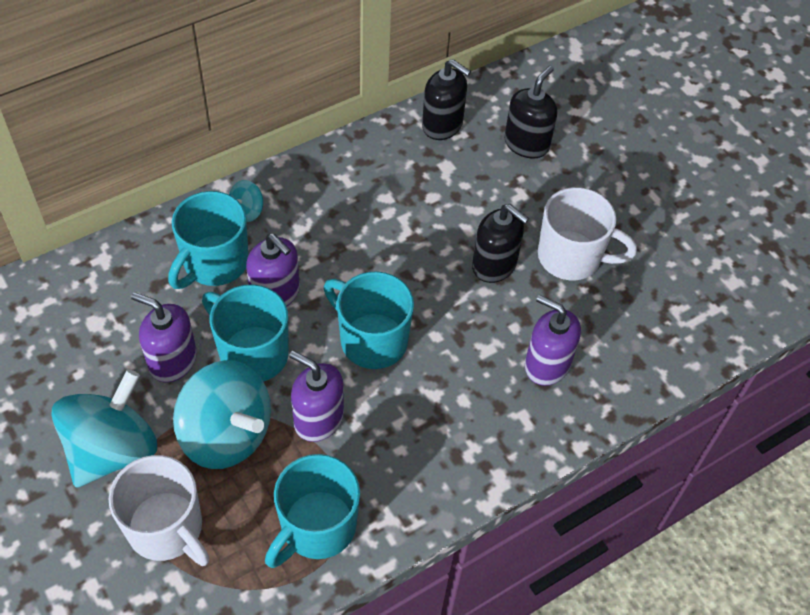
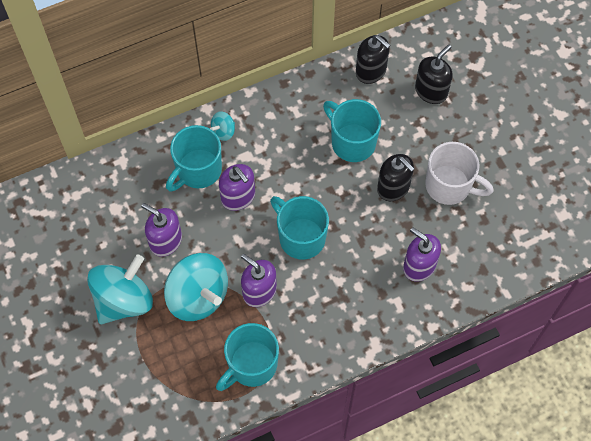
camera: 10 degrees right, 10 degrees up
white mug [109,455,210,566] -> none
turquoise mug [202,284,289,382] -> turquoise mug moved to [323,99,381,162]

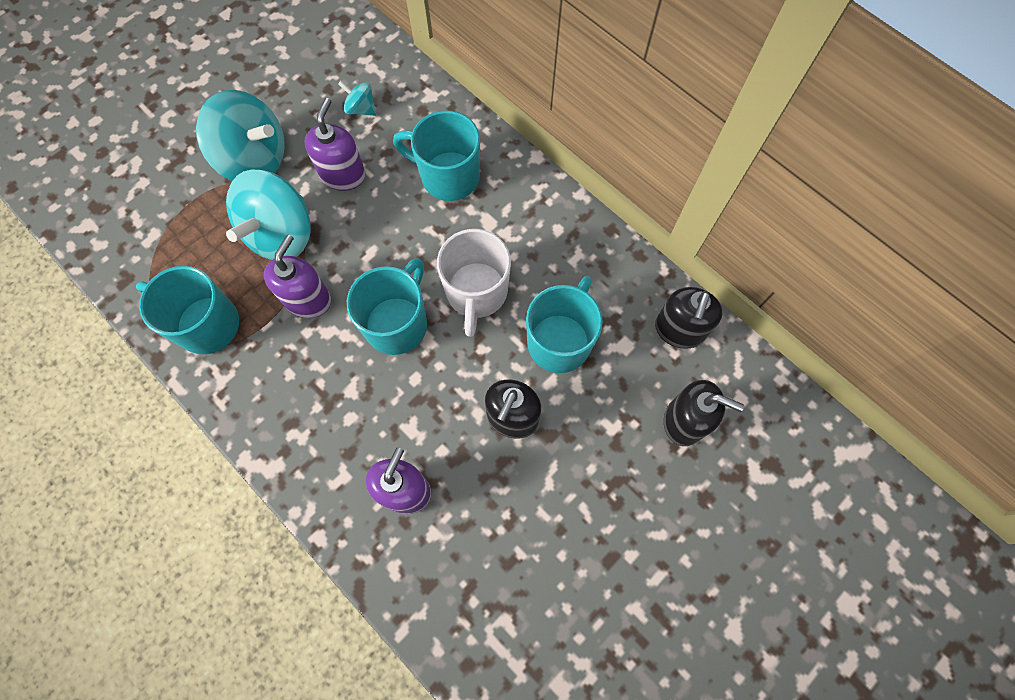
camera: 70 degrees right, 5 degrees up
turquoise spinning top [210,111,235,141] -> turquoise spinning top moved to [338,81,376,116]
purple soap dispenser [219,164,255,211] -> none
white mug [425,142,493,205] -> white mug moved to [437,229,511,337]

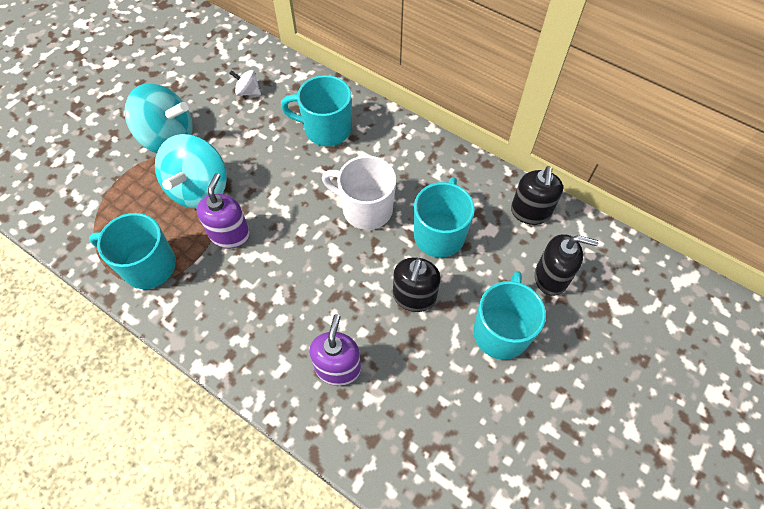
camera: 10 degrees left, 10 degrees down
purple soap dispenser [304,98,366,191] -> none
turquoise spinning top [338,81,376,116] -> white spinning top [229,70,261,96]
turquoise mug [347,258,427,355] -> turquoise mug moved to [473,271,546,360]
white mug [437,229,511,337] -> white mug turned 120 degrees clockwise [322,156,396,230]

